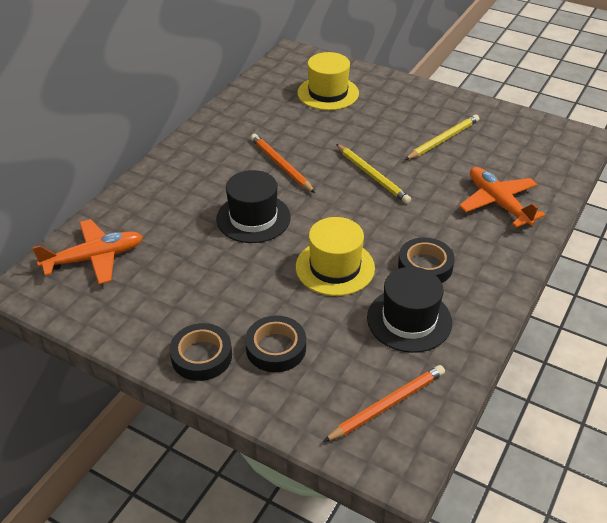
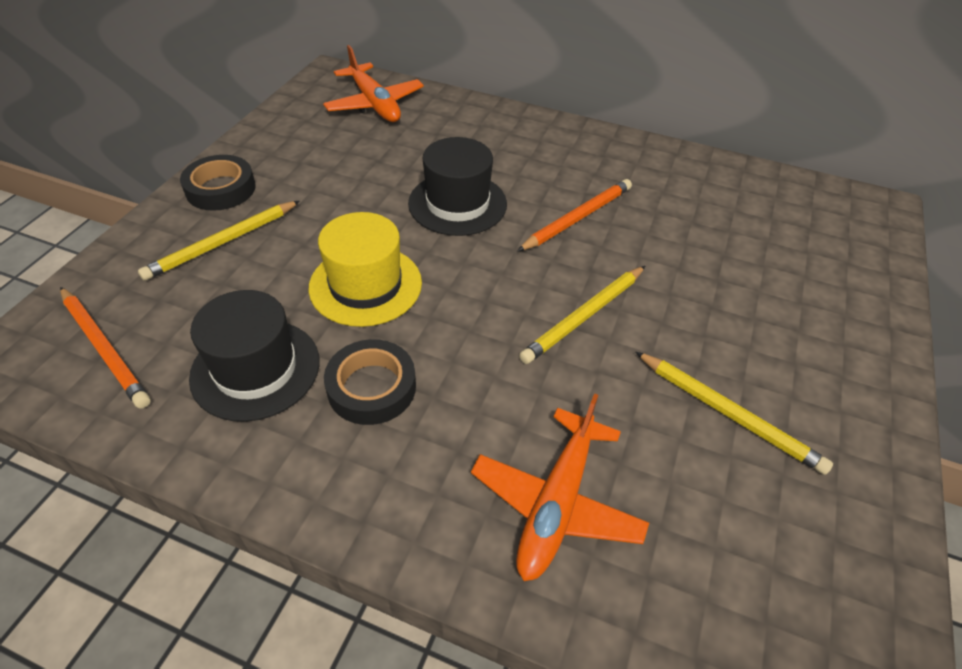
camera: 80 degrees right, 5 degrees up
black tape [245,316,306,372] -> yellow pencil [138,201,300,281]
yellow hat [297,52,359,110] -> none
orange plane [459,167,545,227] -> orange plane turned 150 degrees clockwise [471,393,649,581]

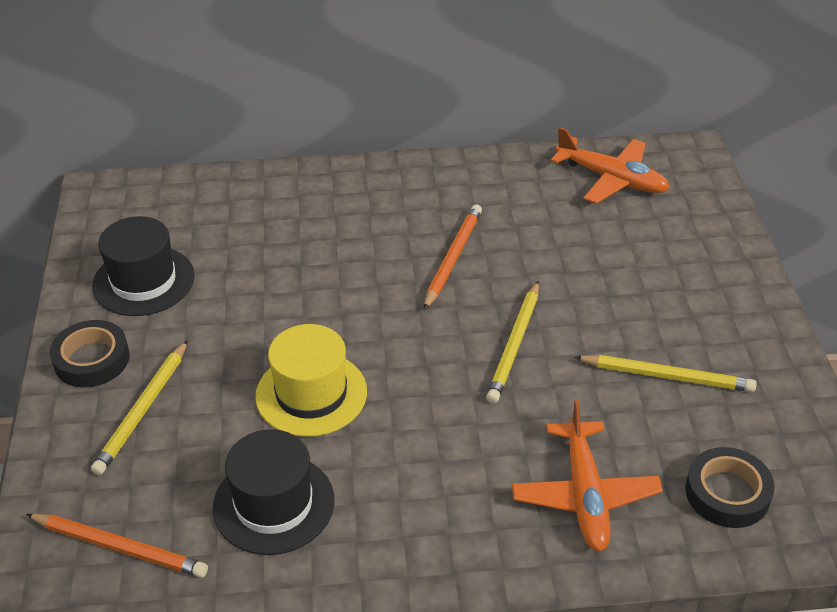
camera: 25 degrees left, 5 degrees down
orange plane [323,45,424,122] -> orange plane moved to [551,127,670,204]
black tape [324,339,416,425] -> black tape moved to [685,447,775,528]
black hat [408,137,507,236] -> black hat moved to [92,216,195,316]

